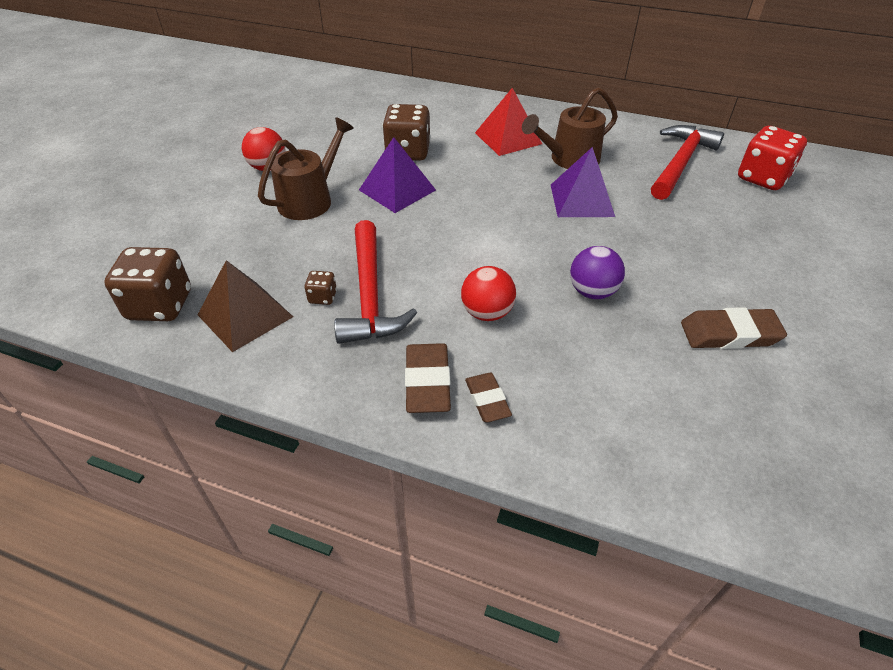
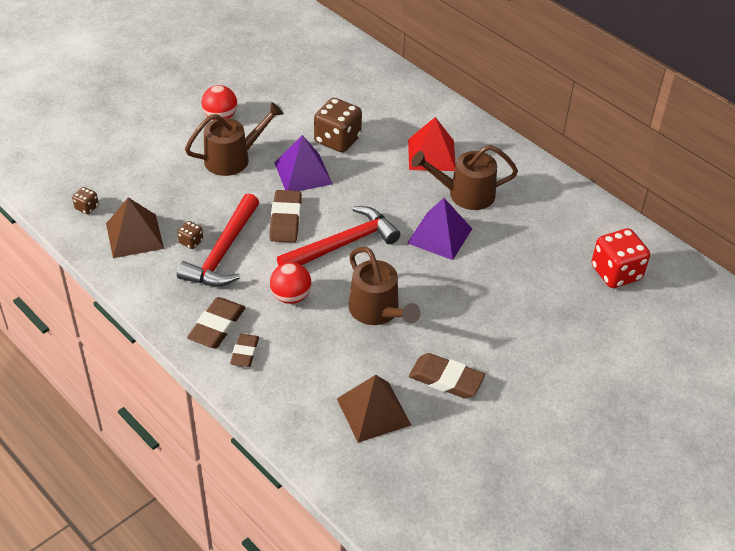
camera: 25 degrees right, 0 degrees up
brown dice [104,247,191,321] -> brown dice [72,187,99,214], size x0.47
purple ball [570,246,625,299] -> brown watering can [349,247,421,325]
red hammer [651,125,724,200] -> red hammer moved to [277,206,400,266]
none -> brown eraser [269,190,302,243]
none -> brown pyramid [337,375,411,443]

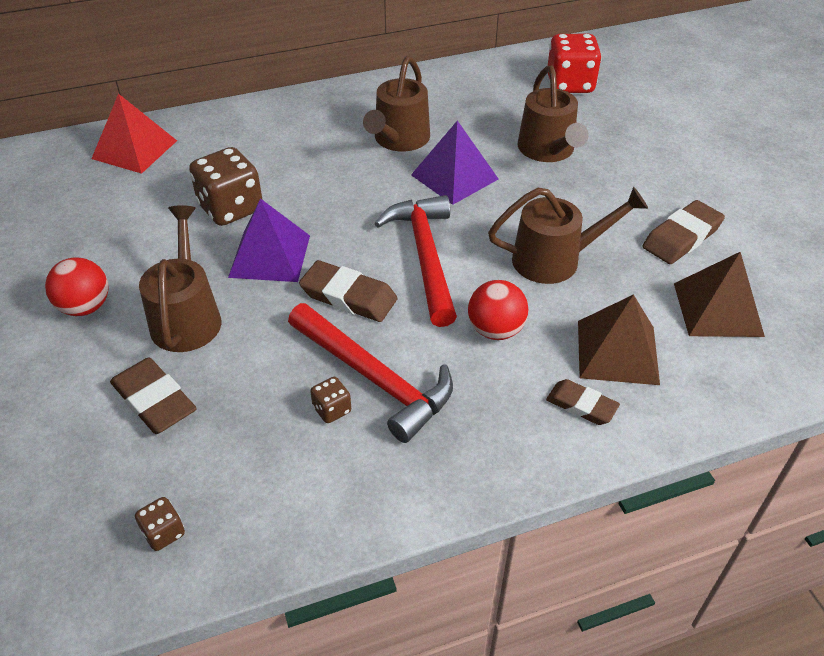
camera: 65 degrees left, 0 degrees up
brown pyramid [106,197,164,258] -> brown pyramid moved to [578,294,660,385]
brown eraser [187,297,245,348] -> brown eraser moved to [110,357,197,434]
red pyramid [408,117,456,171] -> red pyramid moved to [91,94,177,174]
none -> brown watering can [517,66,589,162]

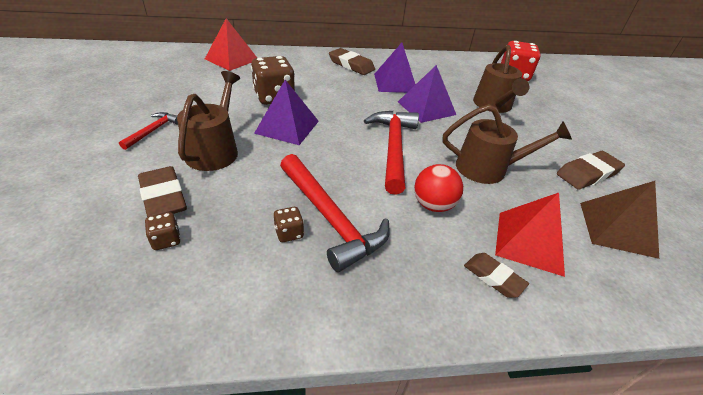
camera: 10 degrees right, 5 degrees down
red ball [45,257,108,316] -> red hammer [119,112,178,150]
brown dice [135,497,185,551] -> brown dice moved to [145,212,181,250]
brown eraser [299,260,398,322] -> brown eraser moved to [329,48,375,75]
brown watering can [363,56,430,151] -> purple pyramid [374,43,416,93]
brown pyramid [578,294,660,385] -> red pyramid [495,193,565,277]

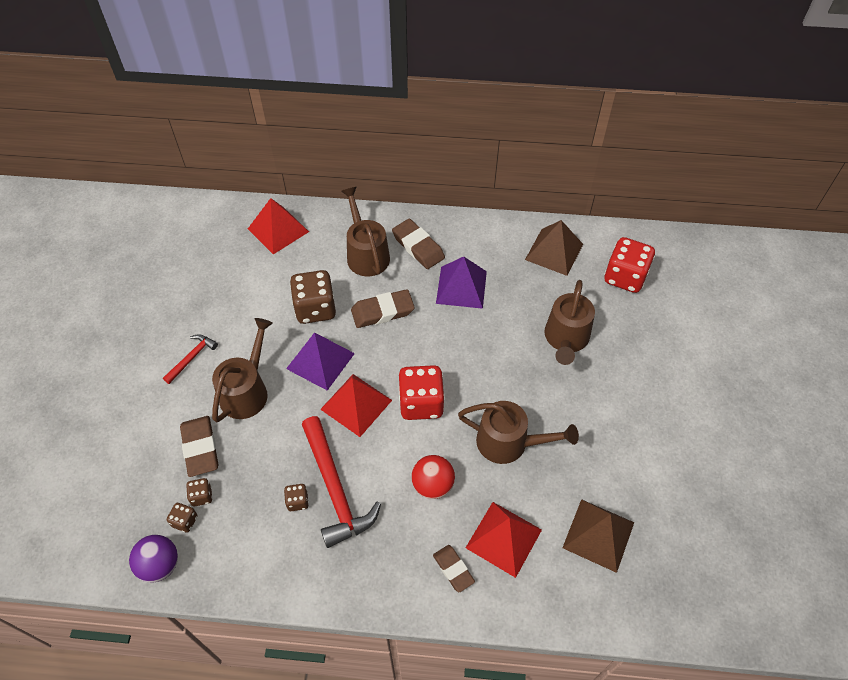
camera: 15 degrees right, 15 degrees up
red hammer [364,111,419,195] -> red dice [399,365,445,420]
purple pyramid [398,65,456,123] -> none
brown eraser [557,151,625,190] -> brown eraser moved to [351,289,415,328]
none -> purple ball [129,535,178,583]
none -> brown dice [167,503,197,533]
none -> red pyramid [320,374,392,437]
none -> brown watering can [341,187,390,276]
none -> brown pyramid [525,220,583,276]

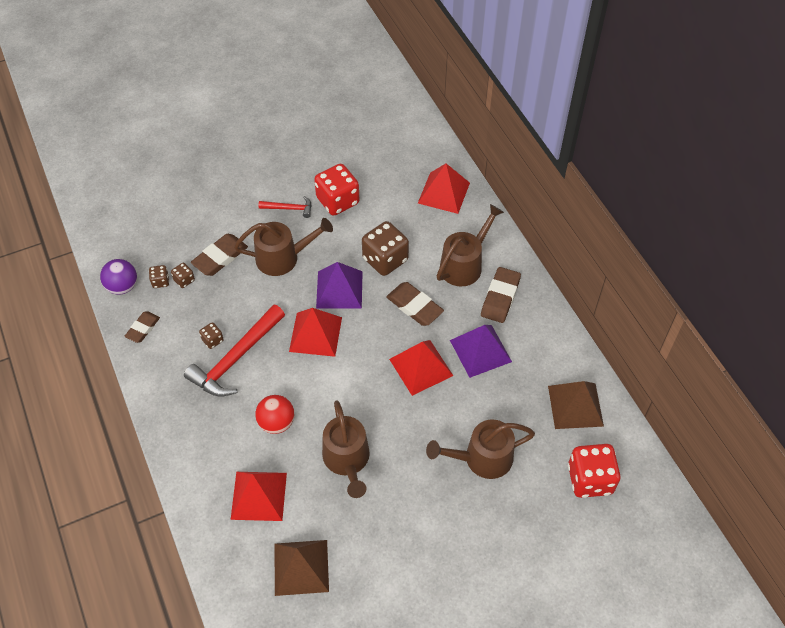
camera: 60 degrees right, 0 degrees up
red dice [399,365,445,420] -> red dice moved to [314,164,360,216]
brown eraser [433,545,475,592] -> brown eraser moved to [124,311,160,343]
none -> red pyramid [389,340,453,396]

